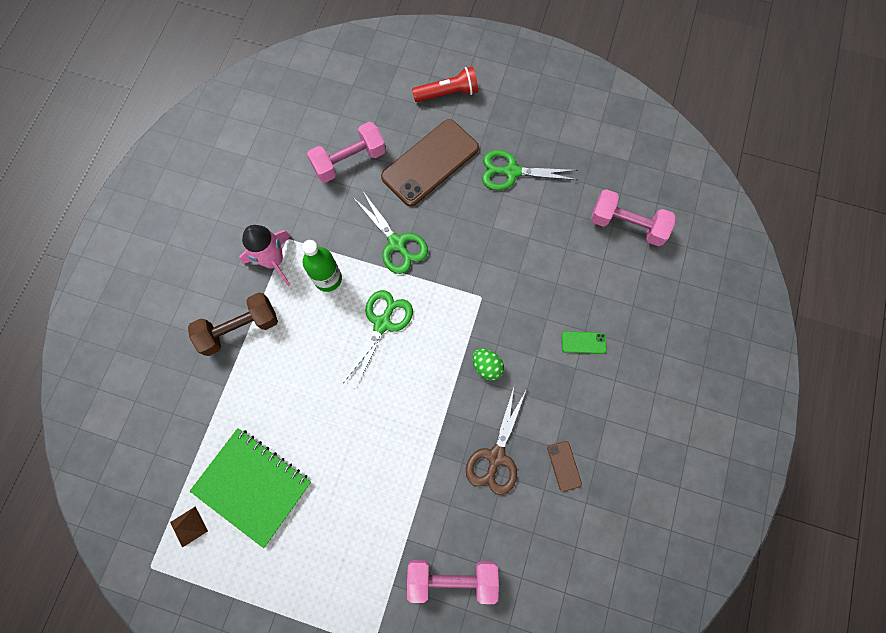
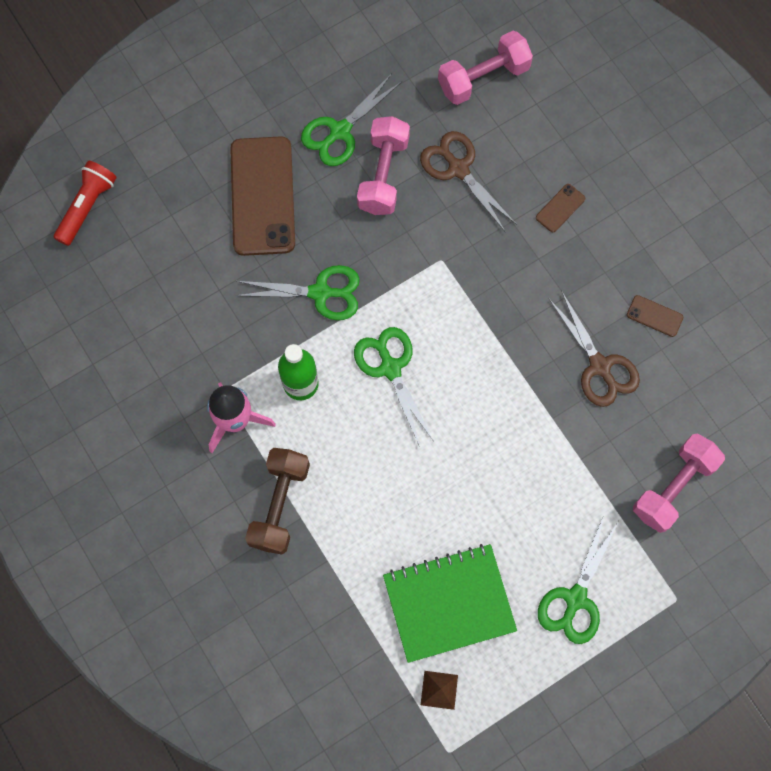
camera: 50 degrees left, 0 degrees up
pink dumbbell [307,122,386,183] -> pink dumbbell moved to [357,116,410,215]
red flashlight [412,66,478,102] -> red flashlight moved to [54,161,117,246]
green egg [472,349,504,380] -> none
green phone [562,331,606,354] -> brown phone [536,184,585,232]
none -> brown scissors [420,131,517,233]
none -> green scissors [538,515,619,644]

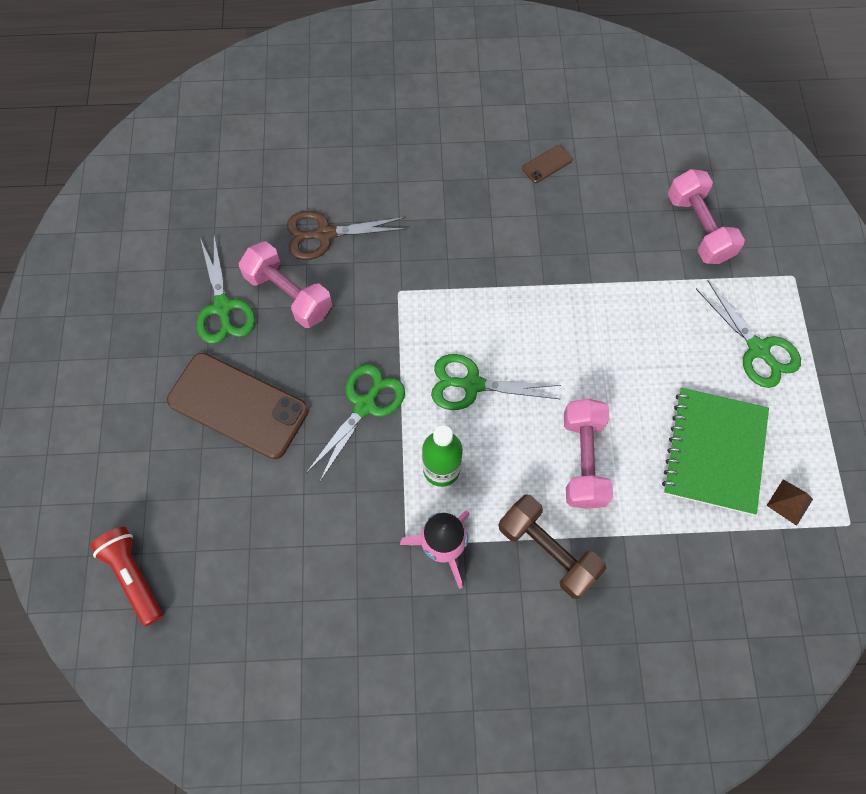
camera: 60 degrees left, 5 degrees down
pink dumbbell [438,31,533,105] -> pink dumbbell moved to [564,399,613,509]
brown phone [536,184,585,232] -> none
brown scissors [549,292,640,407] -> none

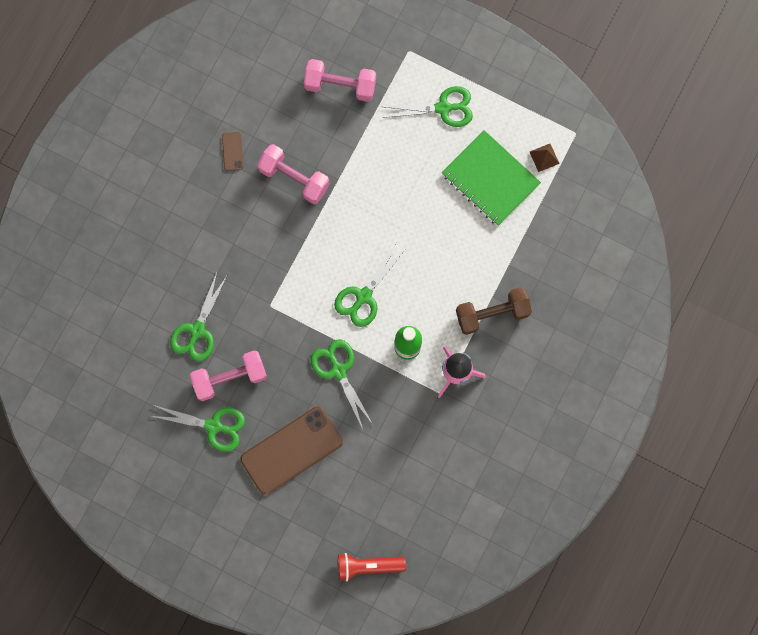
camera: 60 degrees left, 10 degrees up
brown scissors [287,211,406,260] -> green scissors [170,270,228,361]
pink dumbbell [564,399,613,509] -> pink dumbbell moved to [257,144,330,204]

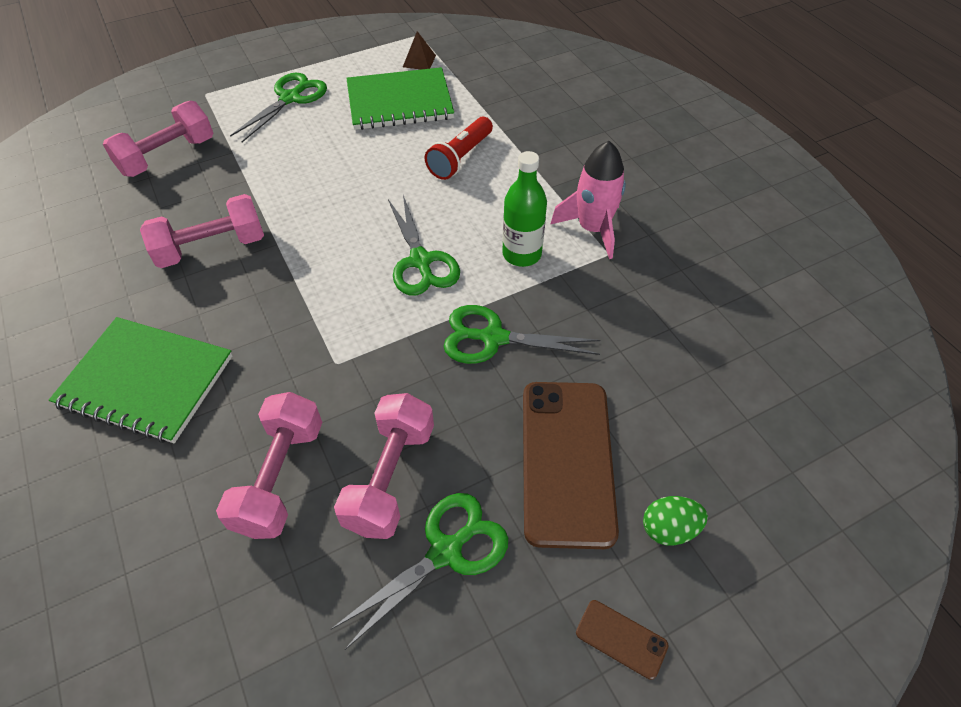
camera: 55 degrees left, 25 degrees down
green scissors [170,270,228,361] -> pink dumbbell [216,392,322,539]
brown phone [222,132,243,171] -> brown phone moved to [576,600,669,680]
red flashlight [338,553,406,581] -> red flashlight moved to [425,117,493,180]
brown dumbbell [456,287,532,335] -> none
none -> green notebook [49,317,232,443]
none -> green egg [643,496,708,546]

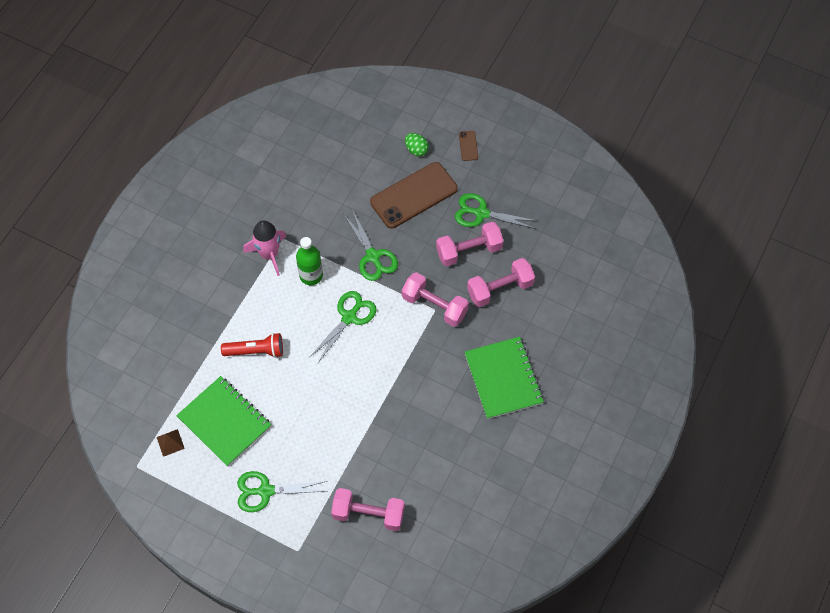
camera: 125 degrees left, 10 degrees up
pink dumbbell [140,194,264,268] -> pink dumbbell moved to [402,272,469,327]

